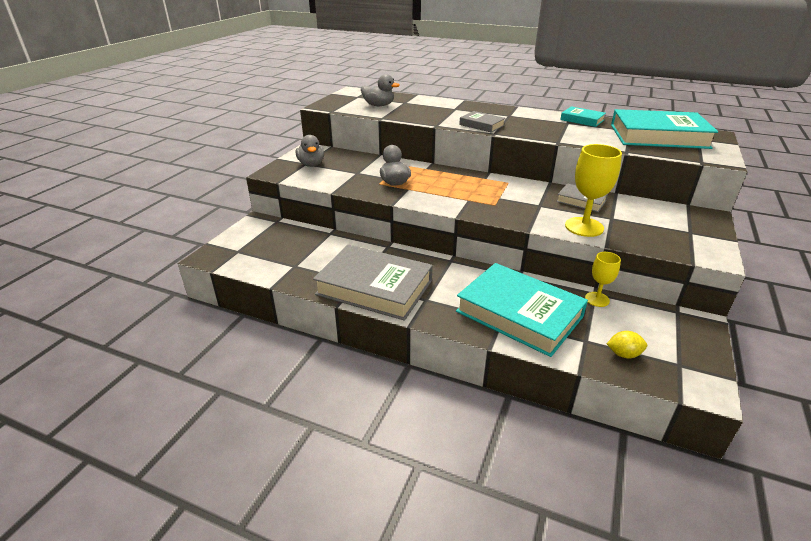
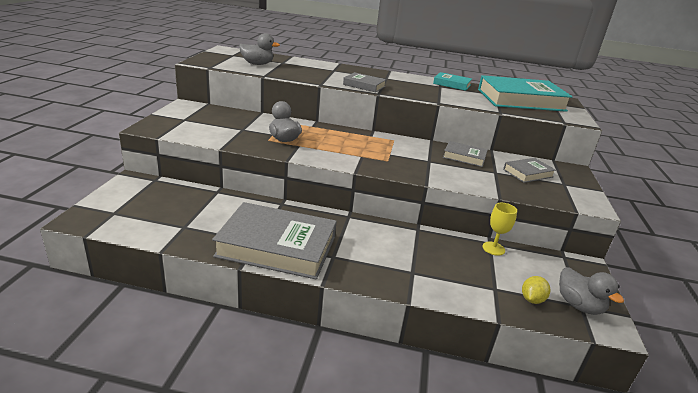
camera: 15 degrees left, 5 degrees down
grey duck [296,135,324,167] -> grey duck moved to [559,267,624,315]
turquoise book [456,263,588,357] -> none
yellow goblet [565,144,622,237] -> none
yellow lemon [607,331,647,358] -> yellow lemon turned 45 degrees counterclockwise [522,276,550,304]
none -> grey book [503,158,556,183]

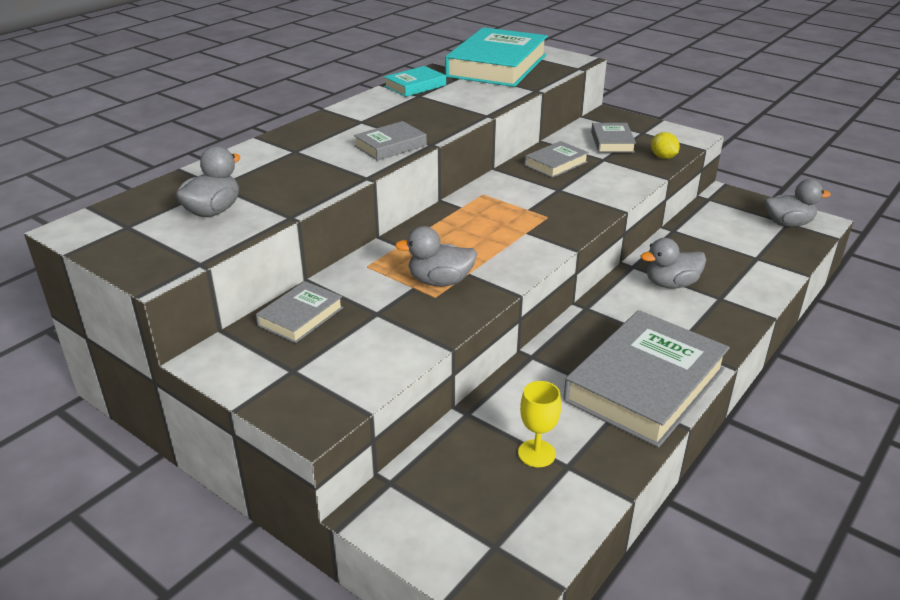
camera: 60 degrees left, 5 degrees up
yellow goblet [483,203,517,256] -> yellow goblet moved to [518,381,561,467]
yellow lemon [522,276,550,304] -> yellow lemon moved to [651,132,680,159]
none -> grey book [256,281,343,343]
none -> grey duck [641,238,706,289]

